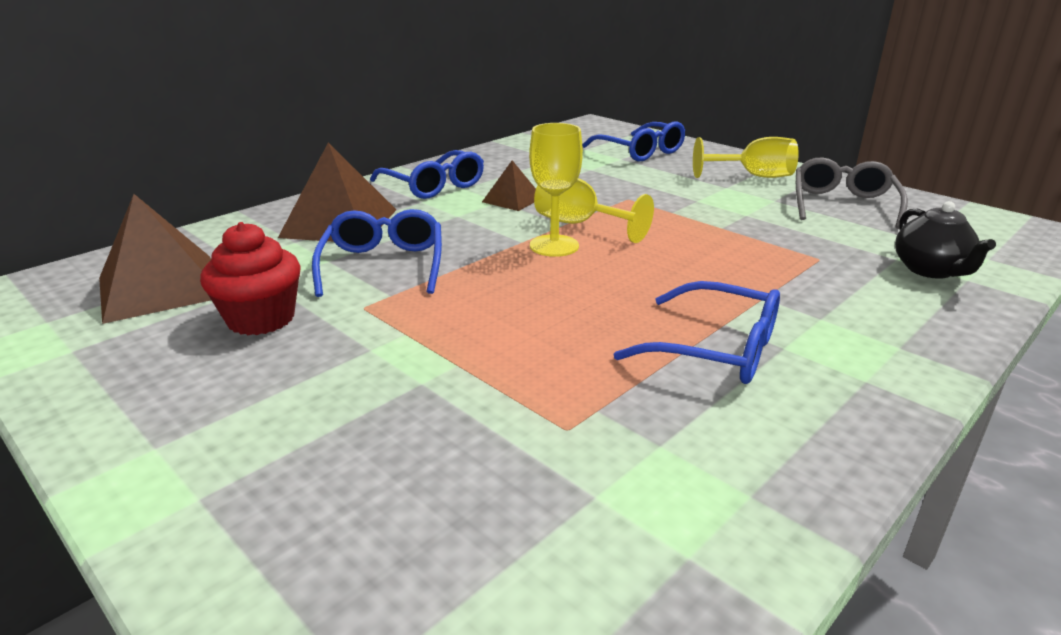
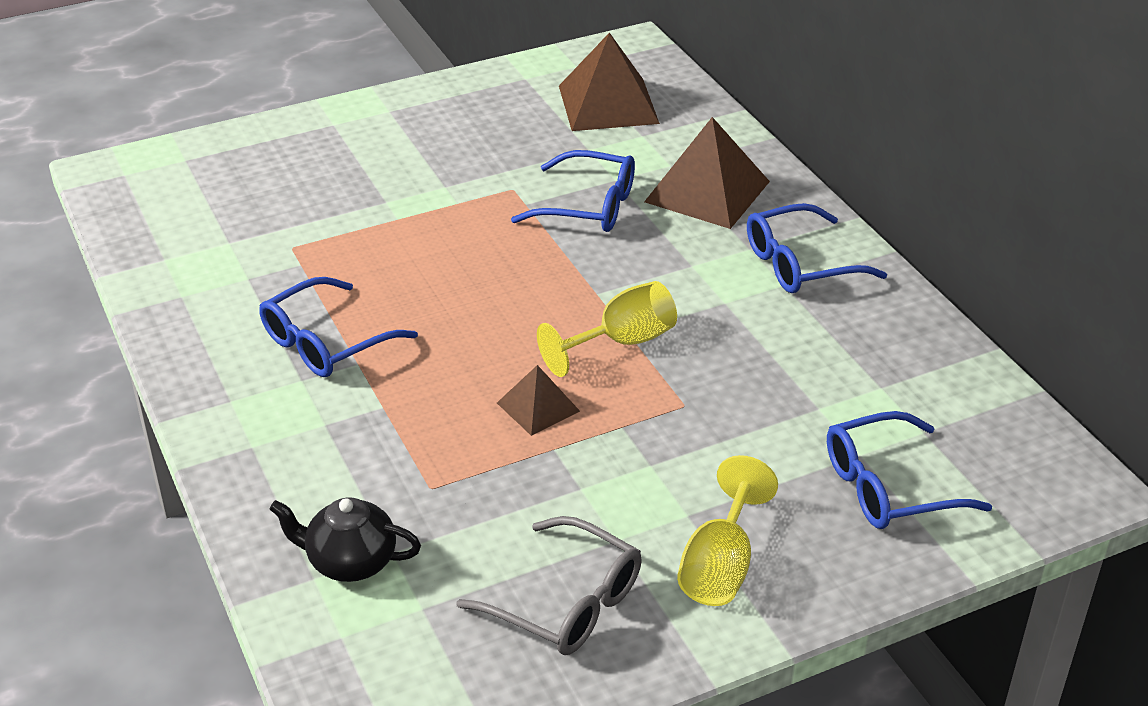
camera: 110 degrees right, 10 degrees up
red cupcake [200,222,300,335] -> none
brown pyramid [482,160,536,211] -> brown pyramid moved to [497,365,580,436]
yellow goblet [529,123,583,257] -> none

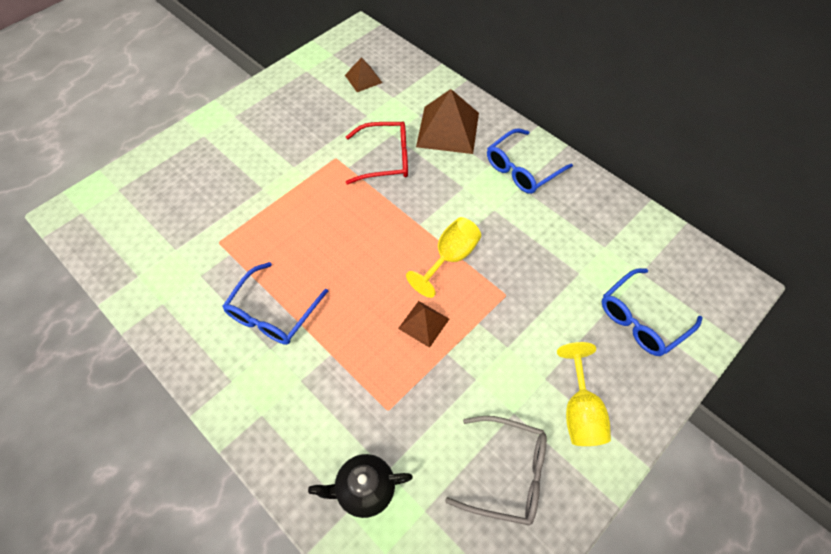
camera: 20 degrees left, 20 degrees up
blue glasses [511,150,635,232] -> red glasses [346,121,408,184]
brown pyramid [559,32,660,131] -> brown pyramid [345,57,382,92], size x0.54

